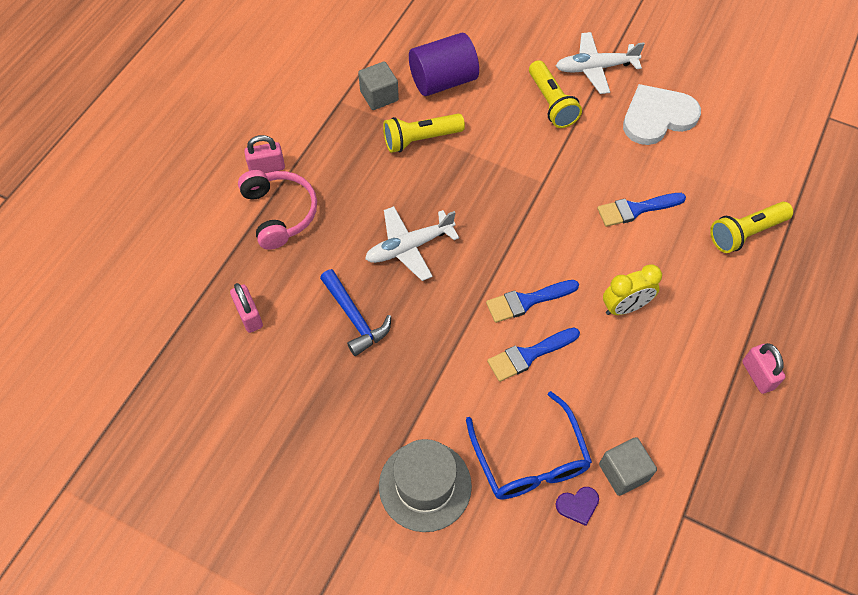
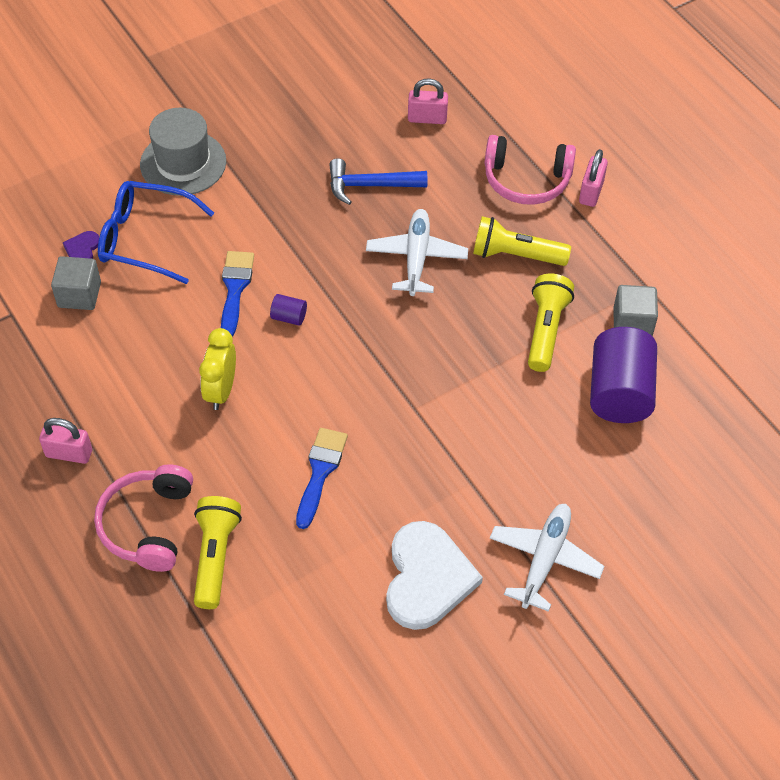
camera: 120 degrees right, 5 degrees down
blue brush [486,280,579,323] -> purple cylinder [270,294,307,326]
yellow flashlight [529,60,582,128] -> yellow flashlight moved to [473,216,571,266]
none -> pink headphones [94,464,193,572]

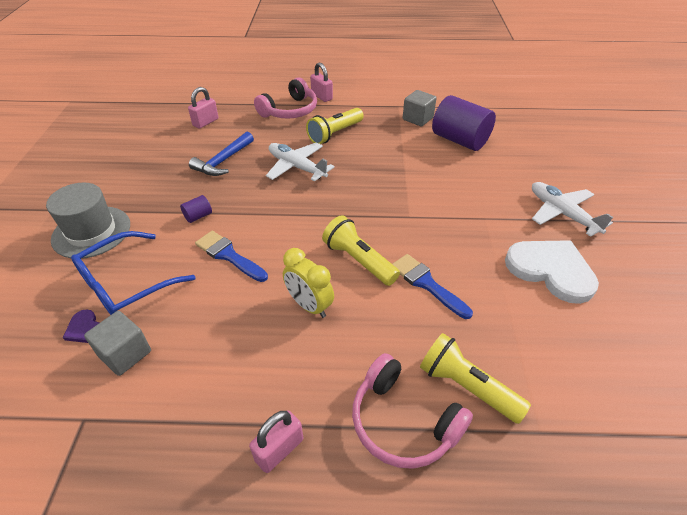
camera: 55 degrees left, 10 degrees down
purple cylinder [270,294,307,326] -> purple cylinder moved to [180,195,212,223]
yellow flashlight [528,273,574,372] -> yellow flashlight moved to [322,215,400,286]

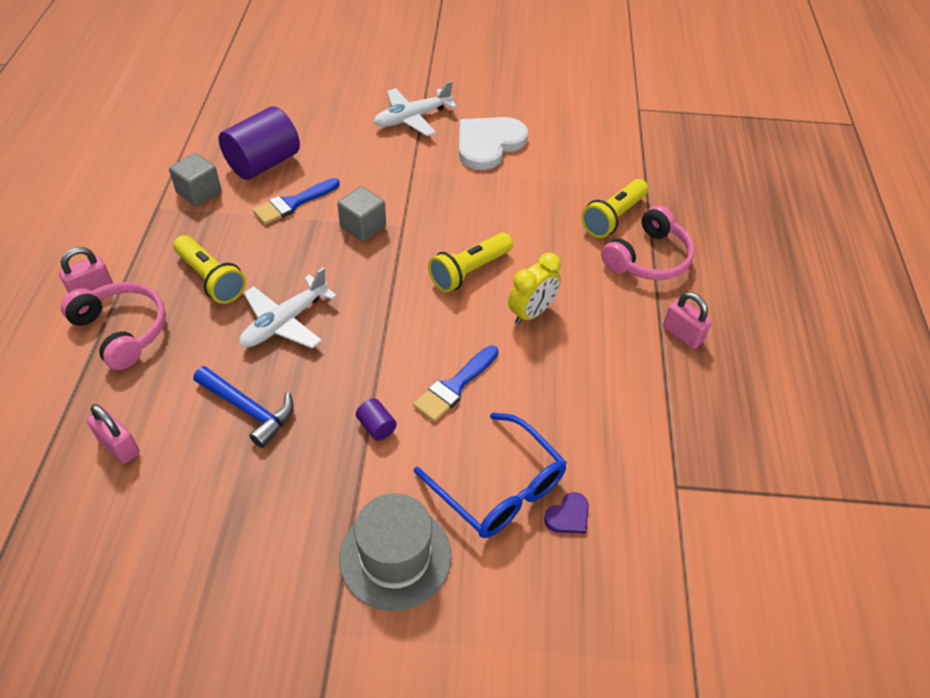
camera: 90 degrees left, 5 degrees up
grey cube [84,311,151,376] -> grey cube moved to [337,186,386,242]
blue brush [393,254,473,319] -> blue brush moved to [253,178,340,225]

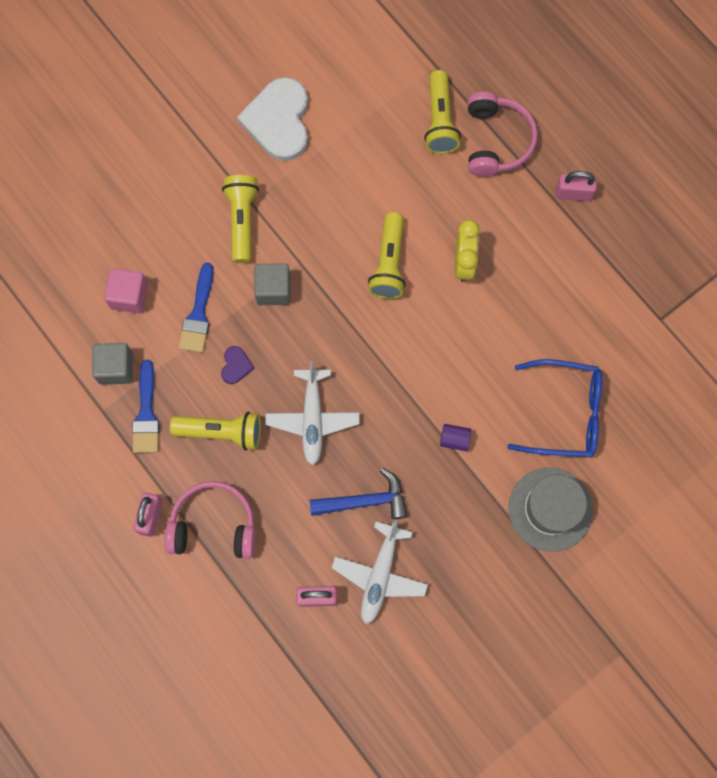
camera: 40 degrees left, 25 degrees up
purple cylinder [219,106,300,180] -> pink cube [104,269,148,313]
white plane [374,81,457,136] -> white plane moved to [332,520,428,624]
blue brush [413,345,499,422] -> blue brush moved to [132,360,159,453]
purple heart [544,492,589,534] -> purple heart moved to [221,346,254,384]
none -> yellow flashlight [222,175,259,263]

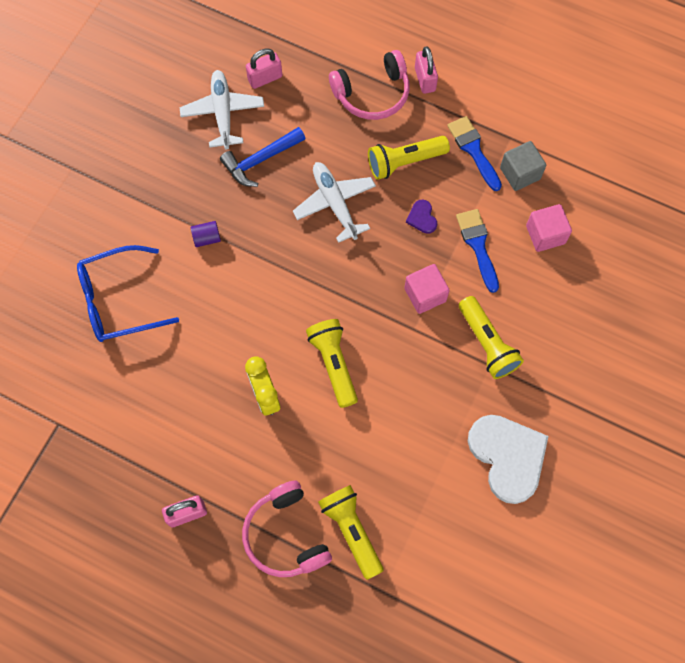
camera: 155 degrees right, 5 degrees down
grey cube [254,263,291,305] -> pink cube [404,264,450,314]
grey hat [508,468,593,552] -> none

